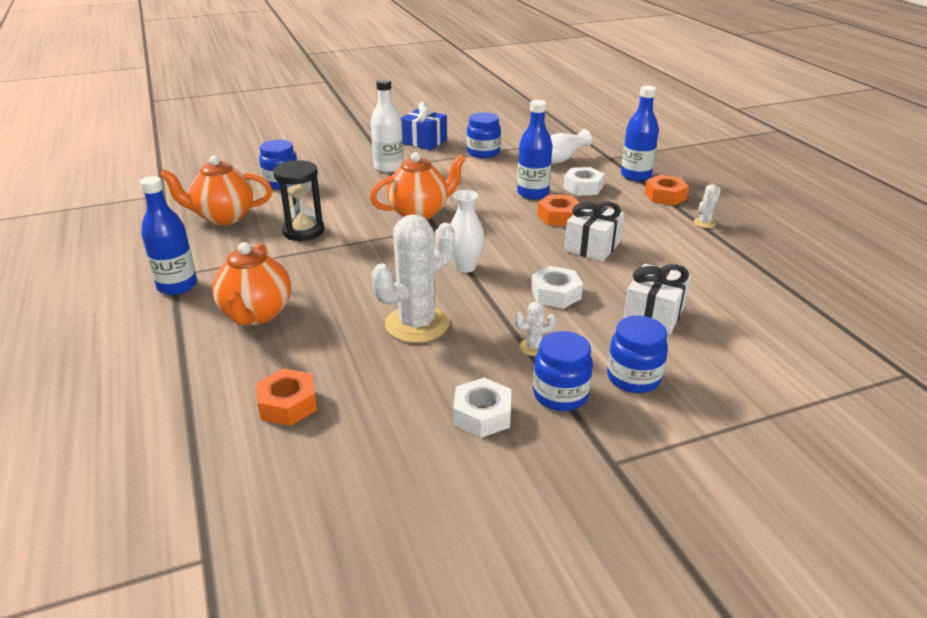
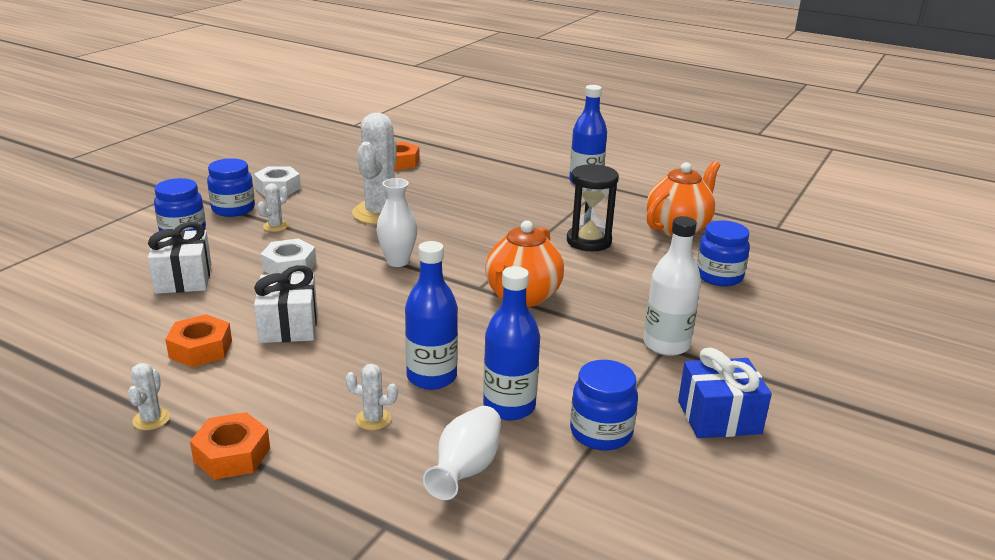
camera: 140 degrees right, 5 degrees down
orange teapot [212,242,291,325] -> none
orange nut [537,194,580,226] -> orange nut moved to [165,314,232,367]
white nut [563,167,605,196] -> white cactus [346,364,398,430]
blue bottle [621,86,659,181] -> blue bottle moved to [483,266,540,420]

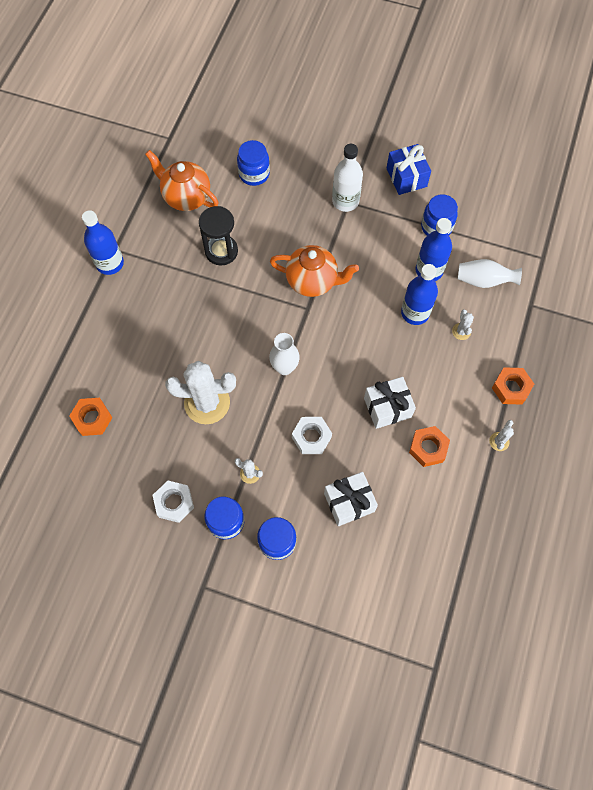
camera: 100 degrees left, 40 degrees up
white cactus [128,363,170,430] -> white cactus turned 60 degrees counterclockwise [489,420,514,451]

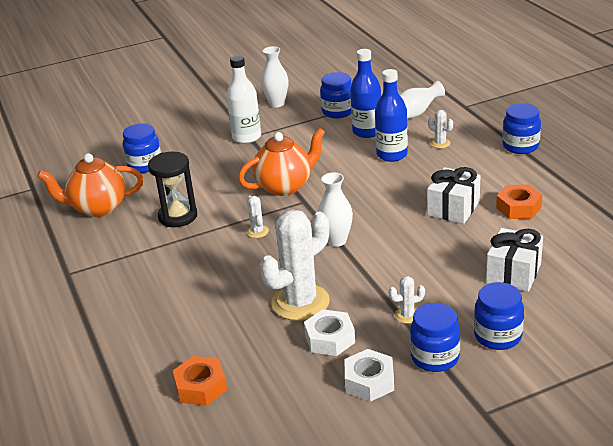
camera: 40 degrees left, 35 degrees down
blue bottle [82,210,124,275] -> none
white nut [292,417,332,454] -> white nut moved to [304,309,355,356]
blue gift [387,144,431,195] -> white vase [261,46,289,108]
white cactus [489,420,514,451] -> white cactus moved to [246,196,269,238]
orange nut [492,367,534,405] -> blue jar [502,103,541,154]

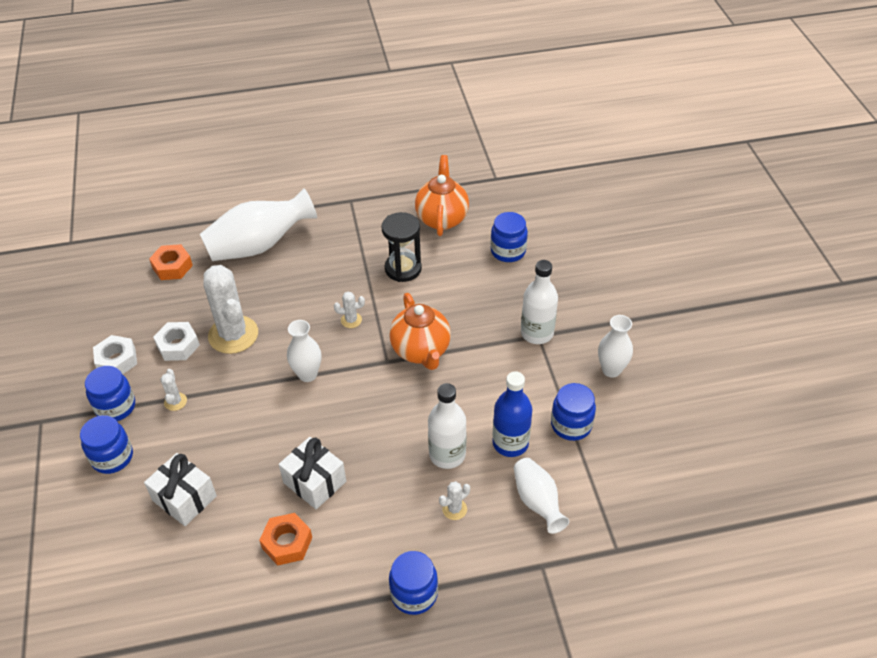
camera: 100 degrees right, 15 degrees up
blue bottle [375,69,408,162] -> white bottle [428,383,467,469]
none -> white vase [200,188,317,261]

